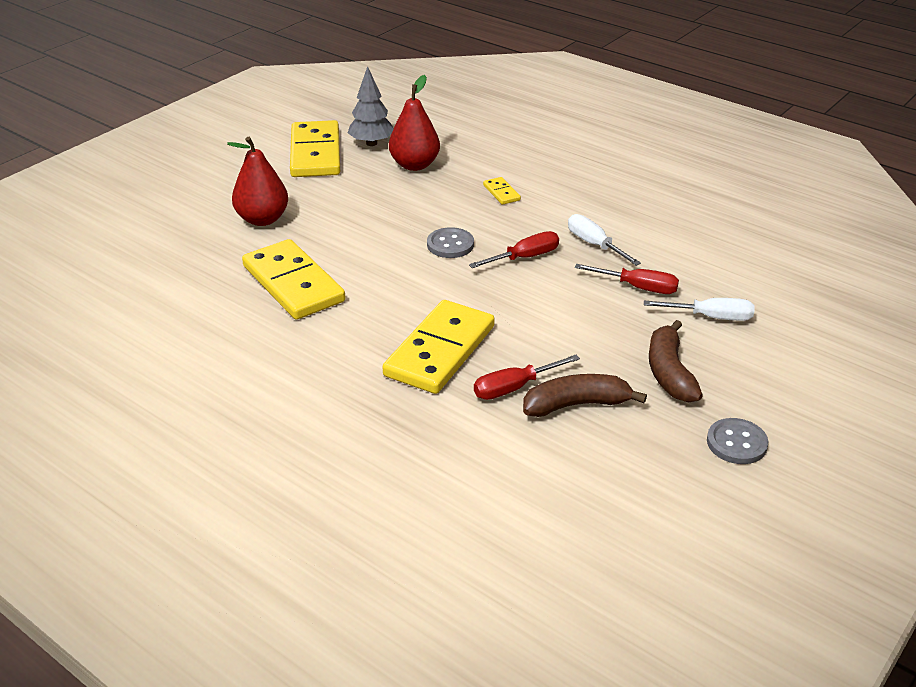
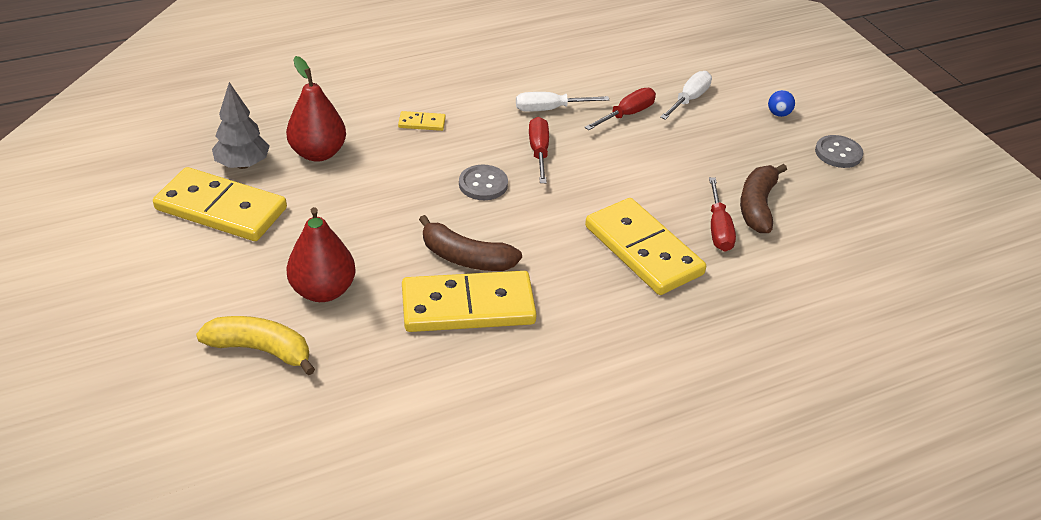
camera: 65 degrees left, 5 degrees up
brown banana [649,320,703,402] -> brown banana moved to [419,215,522,271]
none -> yellow banana [196,316,315,375]
none -> blue ball [768,90,795,117]

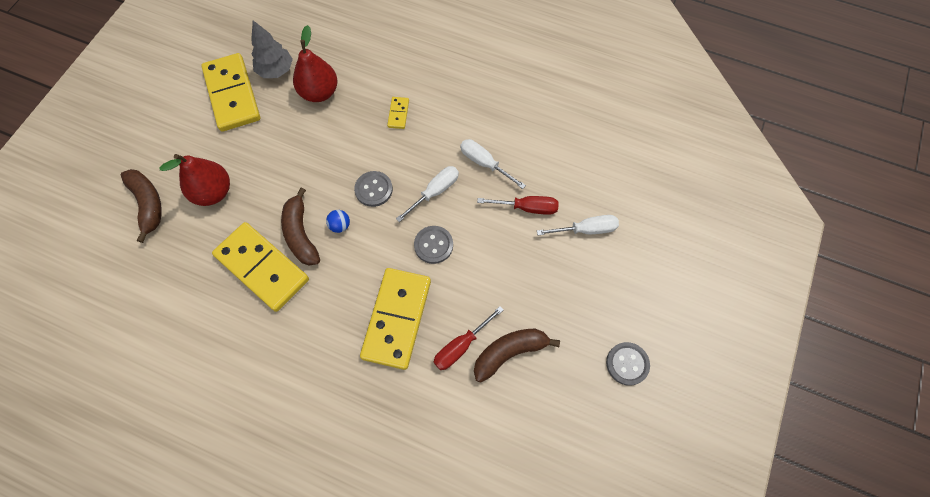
camera: 50 degrees right, 25 degrees up
yellow banana [196,316,315,375] -> brown banana [120,169,162,243]
yellow domino [398,111,446,131] -> yellow domino turned 45 degrees clockwise [387,97,409,129]
red screwdriver [529,117,549,183] -> white screwdriver [396,166,459,222]
blue ball [768,90,795,117] -> blue ball moved to [326,210,350,233]
none -> grey button [414,226,453,264]

